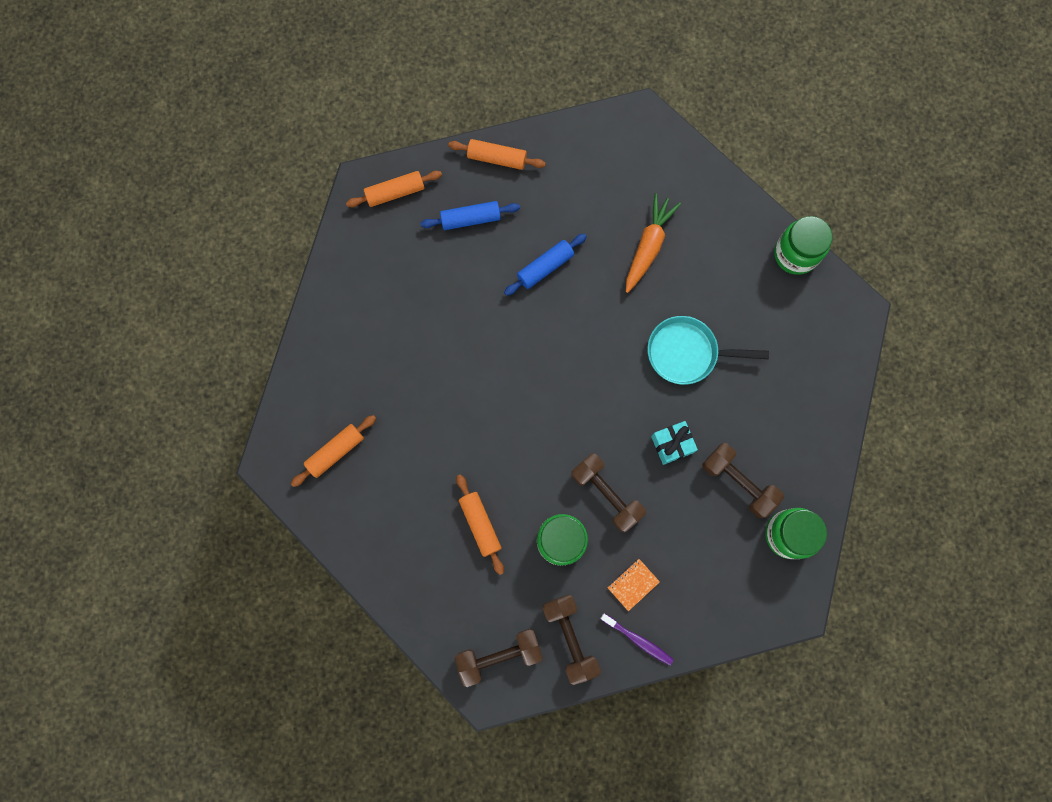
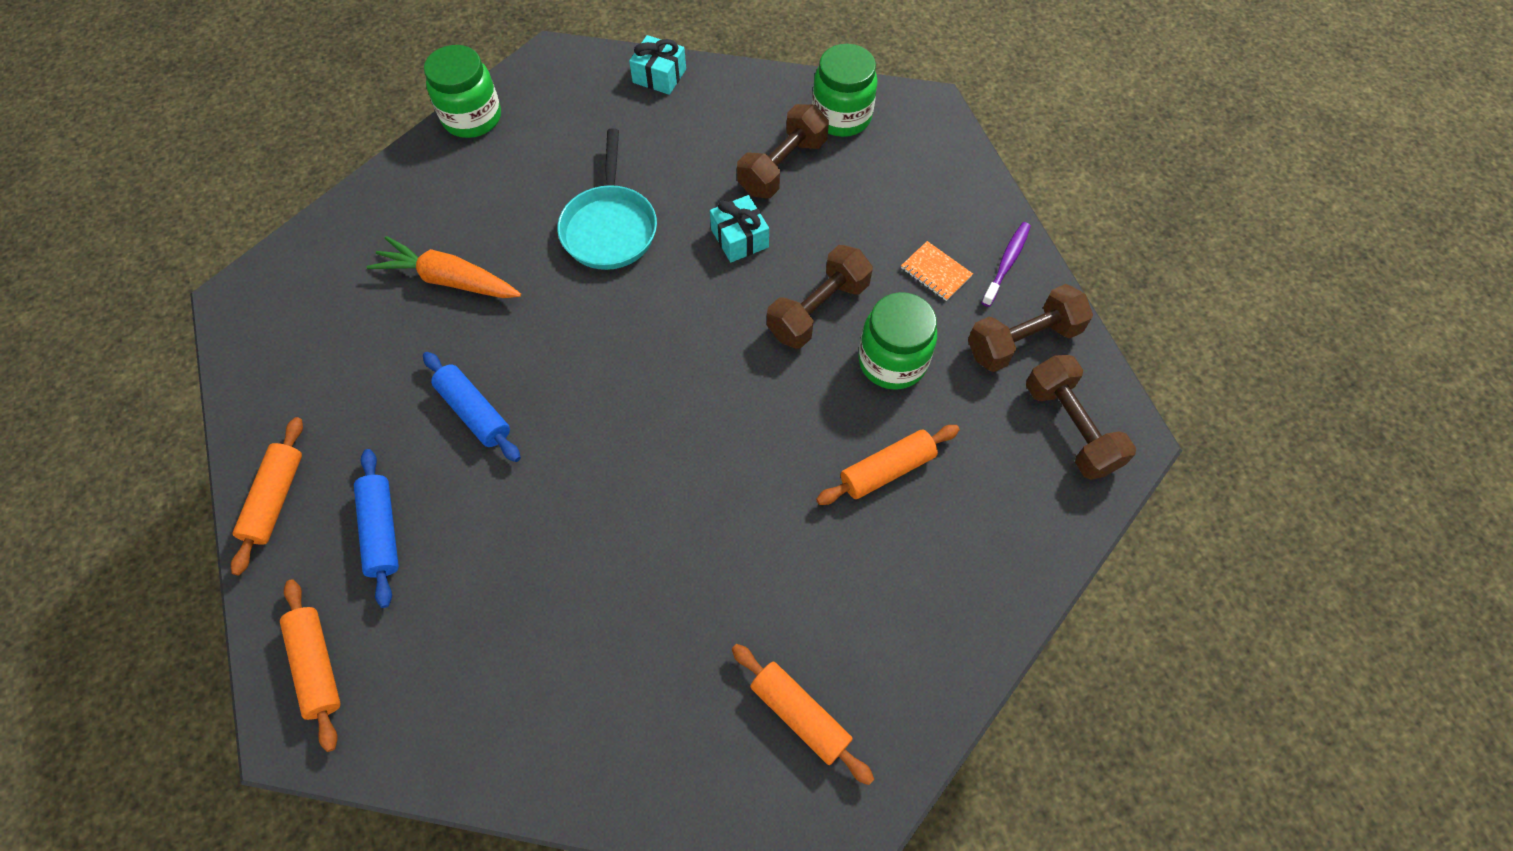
camera: 95 degrees left, 15 degrees down
none -> turquoise gift [629,35,686,95]

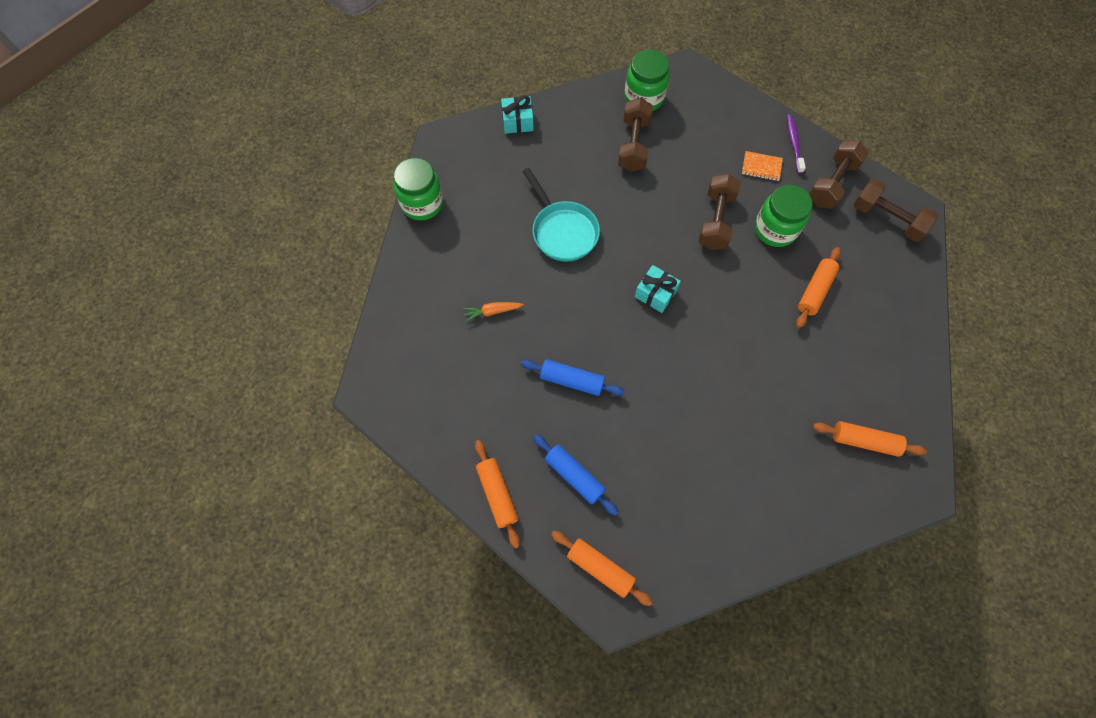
camera: 30 degrees left, 5 degrees up
orange carrot [367,236,521,298] -> orange carrot [463,302,524,322], size x0.55
turquoise gift [710,195,769,262] -> turquoise gift moved to [634,265,681,313]

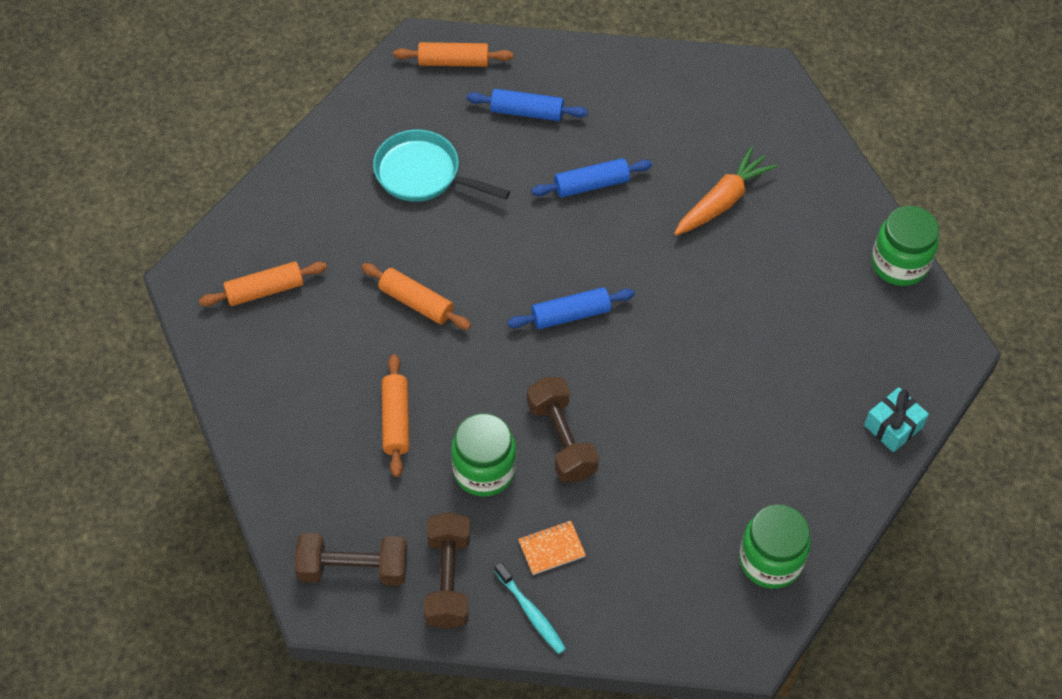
camera: 145 degrees right, 10 degrees down
orange carrot [463,302,524,322] -> orange carrot [674,147,778,235], size x1.82
orange rolling pin [475,440,520,548] -> orange rolling pin moved to [362,263,471,330]
turquoise pan [522,168,600,262] -> turquoise pan moved to [373,130,510,202]
brown dumbbell [618,98,653,172] -> none
turquoise gift [634,265,681,313] -> blue rolling pin [507,287,635,329]
purple toothbrush [787,114,806,173] -> turquoise toothbrush [495,562,566,654]

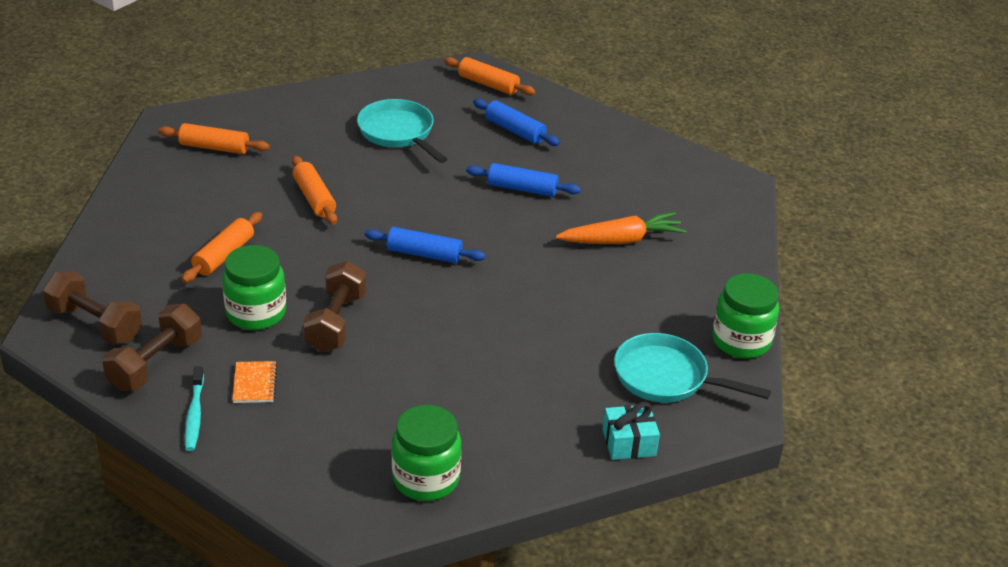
camera: 30 degrees right, 20 degrees down
orange notebook [518,521,586,575] -> orange notebook turned 75 degrees clockwise [232,361,277,403]
none -> turquoise pan [614,333,771,403]

